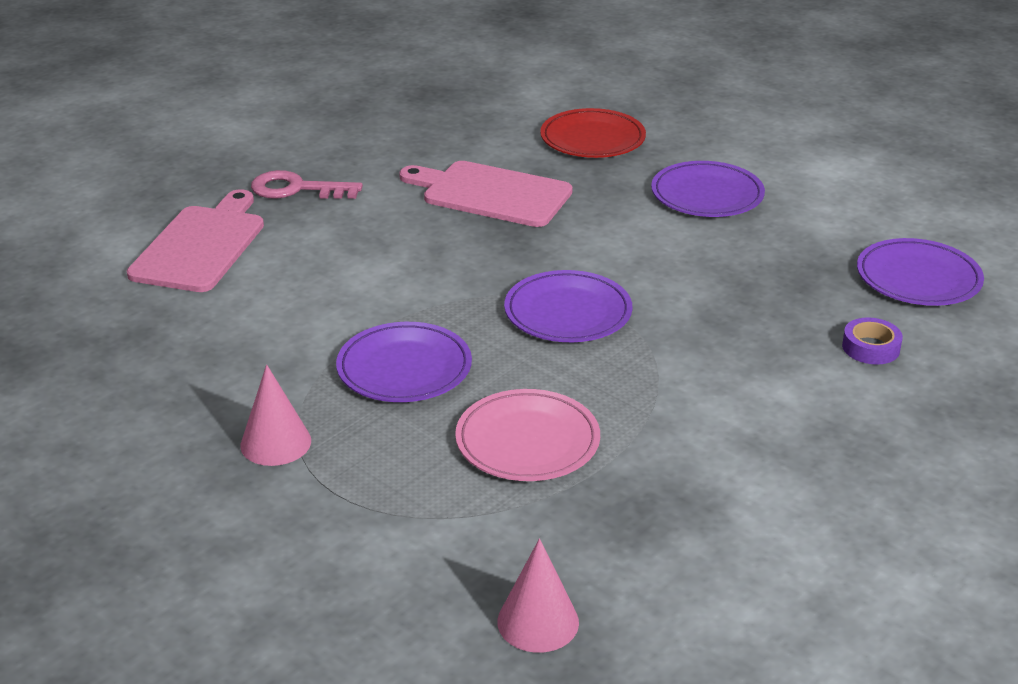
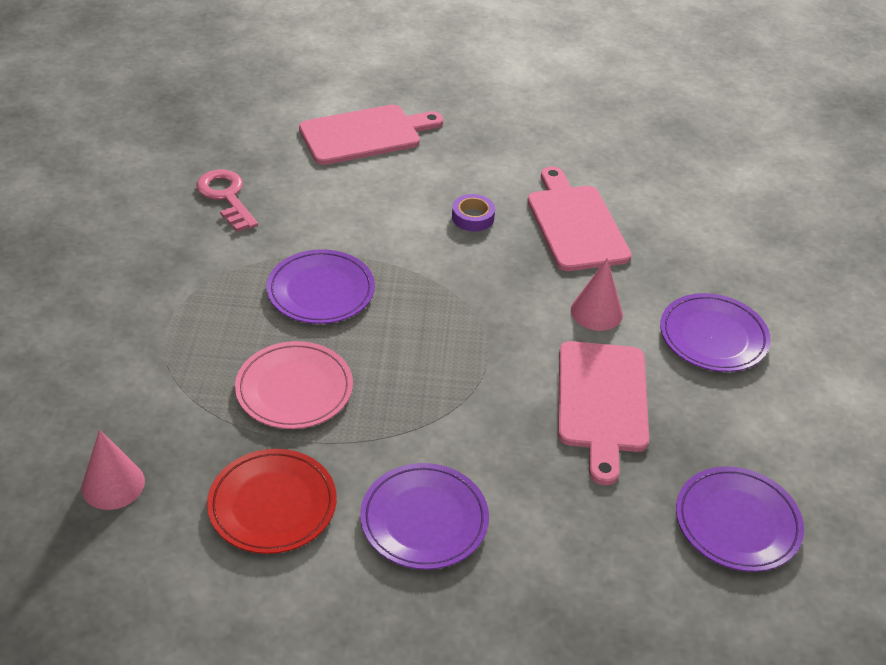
camera: 50 degrees right, 10 degrees up
pink cone [240,365,311,466] -> pink cone moved to [571,258,623,331]
pink key [251,170,363,199] -> pink key moved to [196,170,258,232]
purple plate [504,270,632,342] -> purple plate moved to [360,463,489,570]
red plate [540,108,646,158] -> red plate moved to [207,449,337,554]
purple tape [842,318,903,365] -> purple tape moved to [452,194,495,232]
none -> pink cutting board [558,341,649,485]

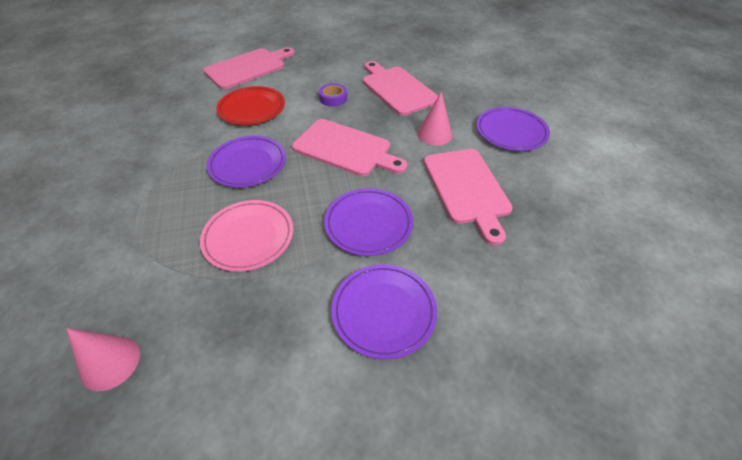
camera: 15 degrees left, 5 degrees up
pink key [196,170,258,232] -> none
red plate [207,449,337,554] -> red plate moved to [216,86,285,125]
purple plate [676,466,804,572] -> purple plate moved to [324,188,413,256]
none -> pink cutting board [292,119,407,176]

